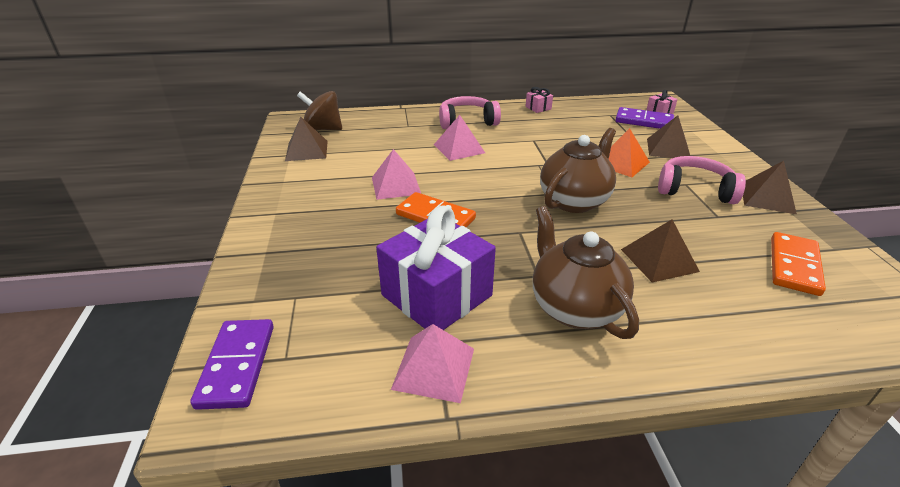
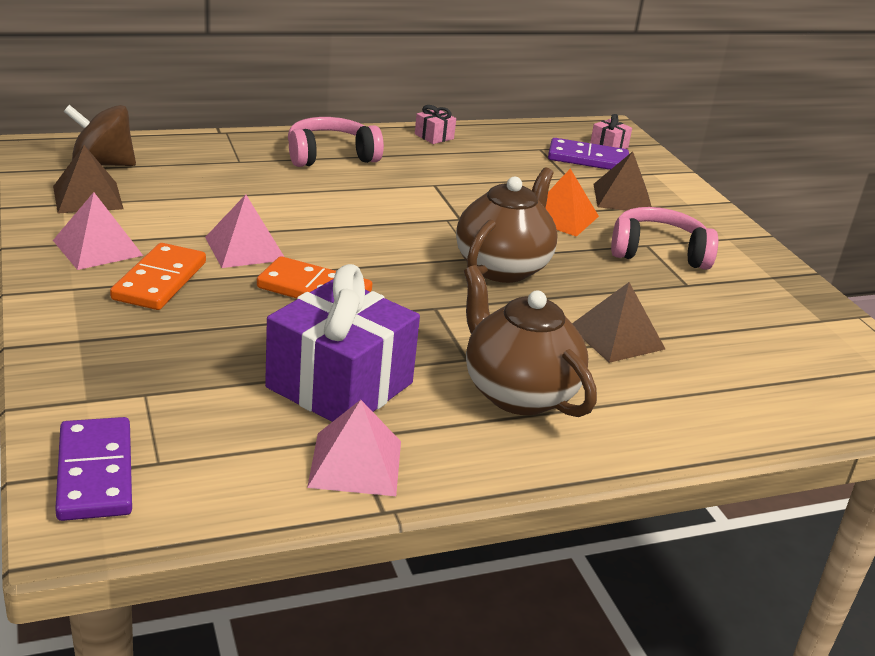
camera: 15 degrees left, 5 degrees down
pink pyramid [434,115,485,161] -> pink pyramid moved to [53,192,143,270]
brown pyramid [743,161,797,214] -> none
orange domino [771,232,826,296] -> orange domino moved to [110,243,206,310]

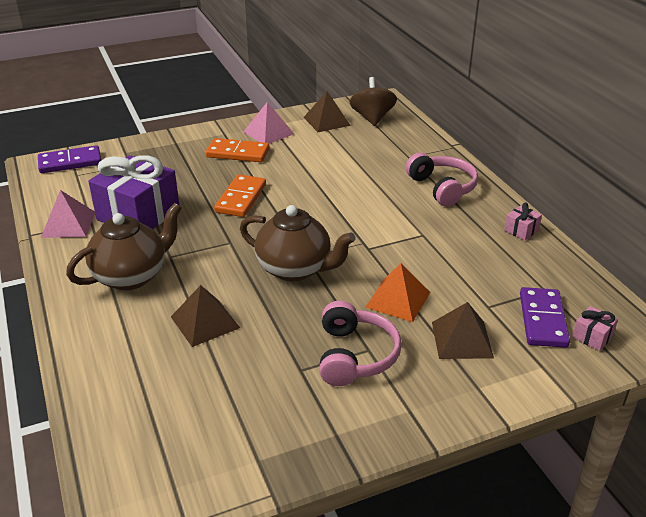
camera: 90 degrees right, 5 degrees up
pink pyramid [205,194,284,268] -> none

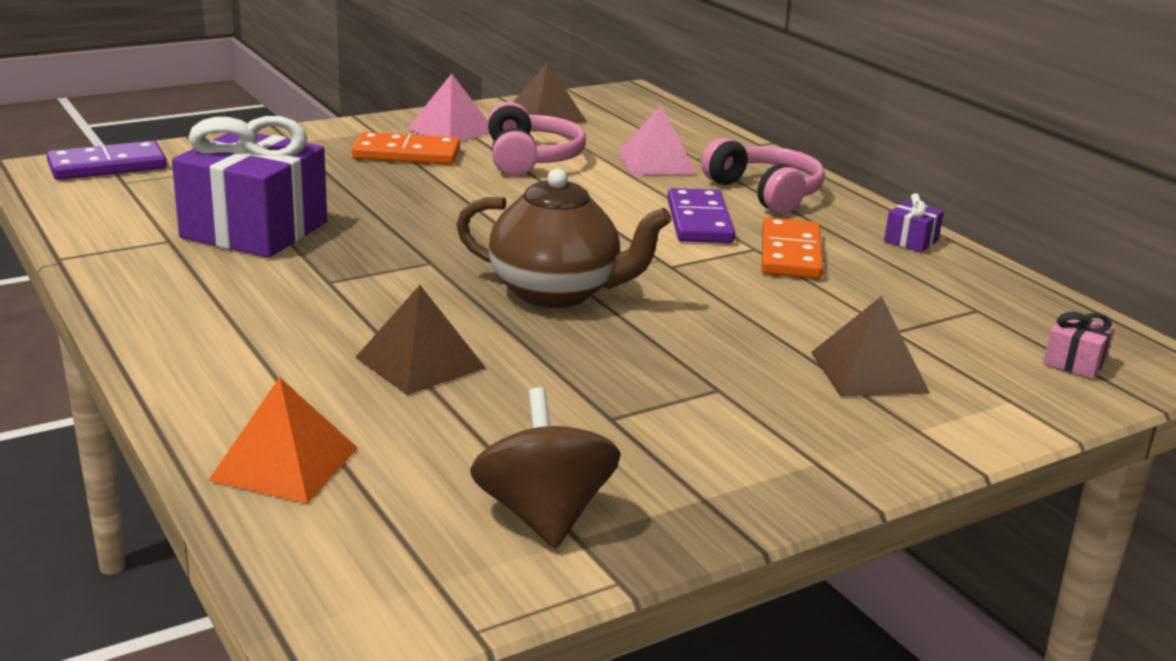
camera: 10 degrees left, 10 degrees down
pink pyramid [41,190,95,238] -> pink pyramid moved to [618,105,696,175]
brown teapot [66,203,182,290] -> none
orange domino [214,174,266,217] -> orange domino moved to [761,217,823,279]
pink headphones [319,301,402,386] -> pink headphones moved to [487,102,586,176]
brown spinning top [350,77,397,126] -> brown spinning top moved to [470,387,621,549]
orange pyramid [365,263,430,322] -> orange pyramid moved to [208,377,358,504]
pink gift [504,203,542,241] -> purple gift [884,193,944,252]
purple domino [520,287,570,348] -> purple domino moved to [667,188,735,243]

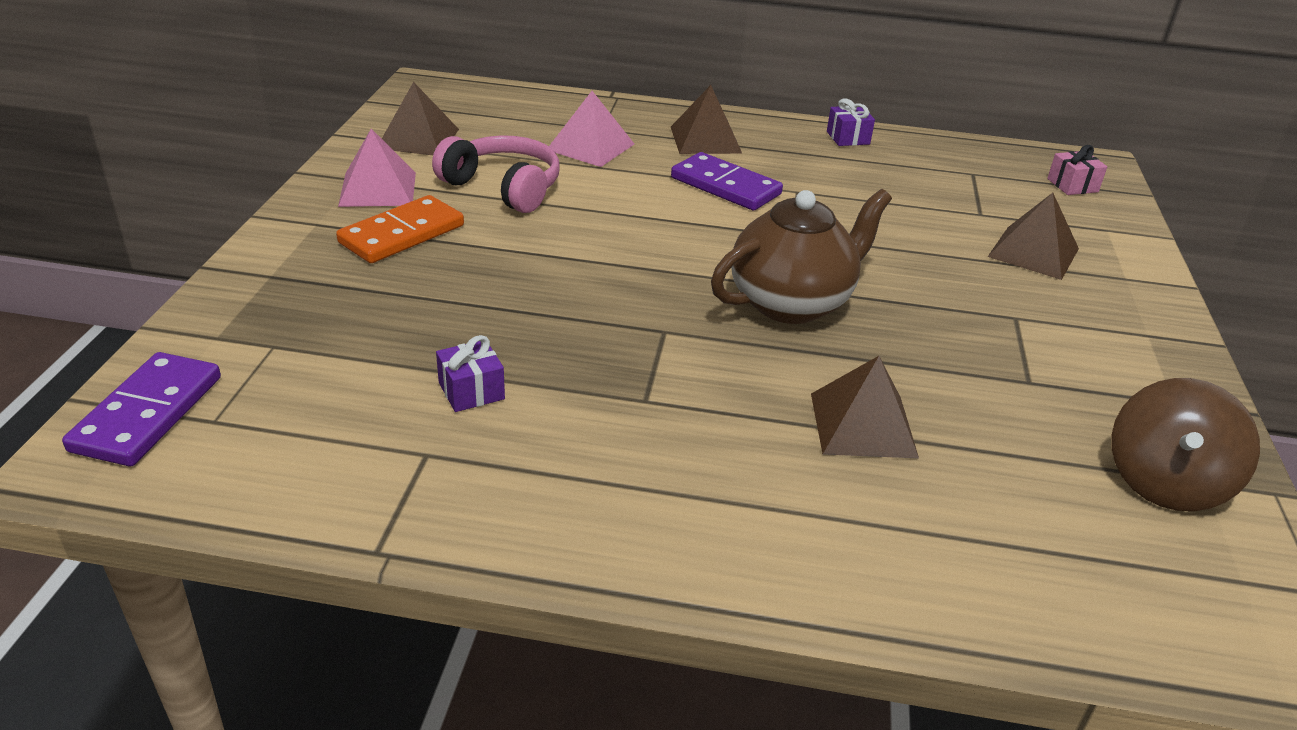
camera: 50 degrees left, 10 degrees up
purple gift [172,116,327,258] -> purple gift [436,335,505,412], size x0.41
orange pyramid [208,377,358,504] -> none
brown spinning top [470,387,621,549] -> brown spinning top turned 90 degrees counterclockwise [1111,378,1260,511]
pink headphones [701,137,825,214] -> brown pyramid [671,85,742,154]
orange domino [761,217,823,279] -> none

